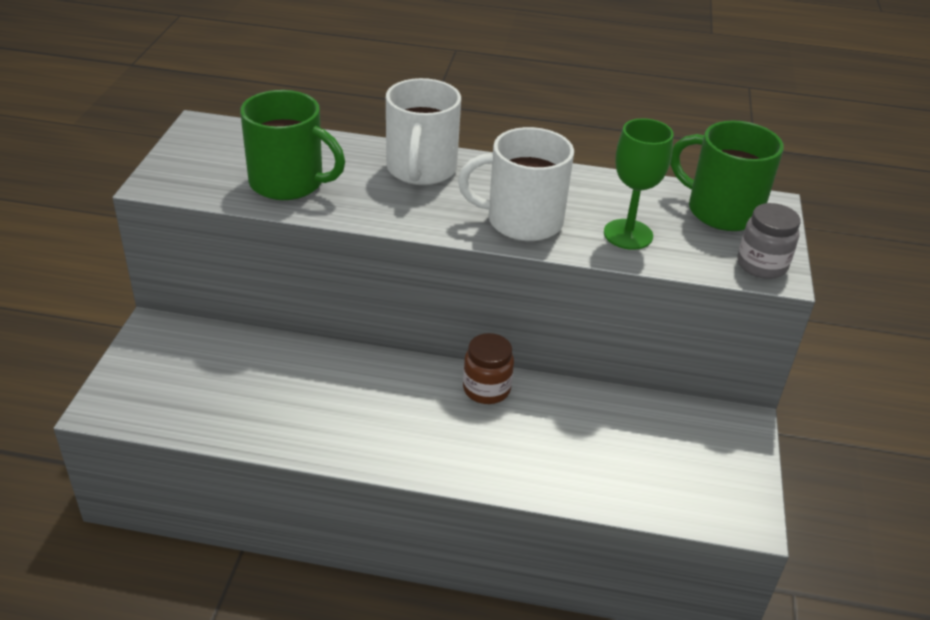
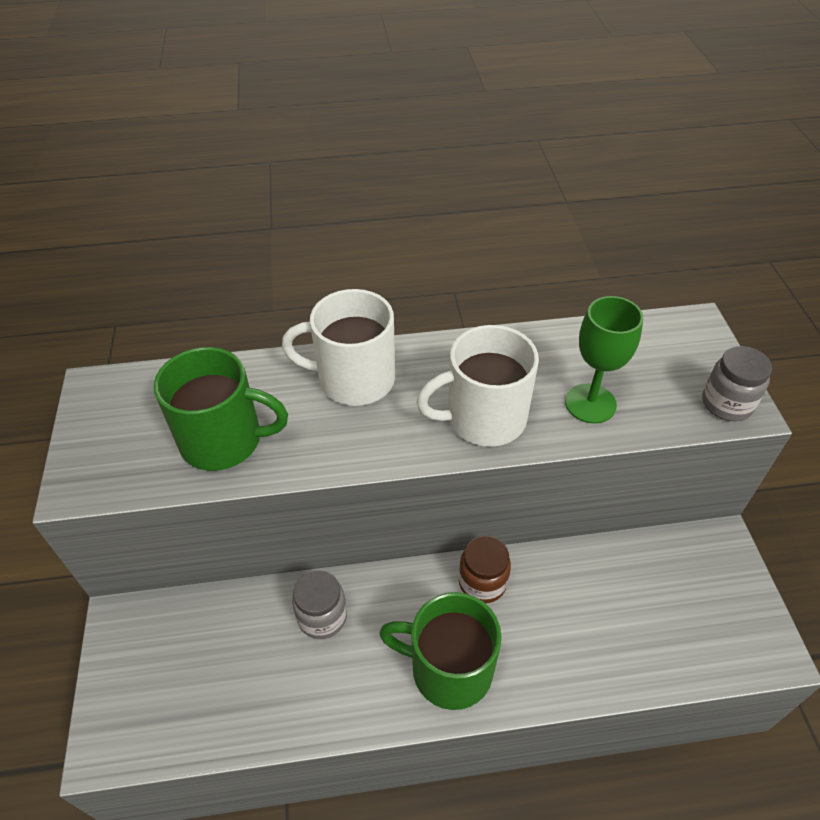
camera: 15 degrees left, 10 degrees up
white mug [386,78,461,185] -> white mug turned 105 degrees clockwise [282,289,395,406]
green mug [670,121,784,231] -> green mug moved to [379,592,501,710]
none -> grey jar [292,570,347,639]

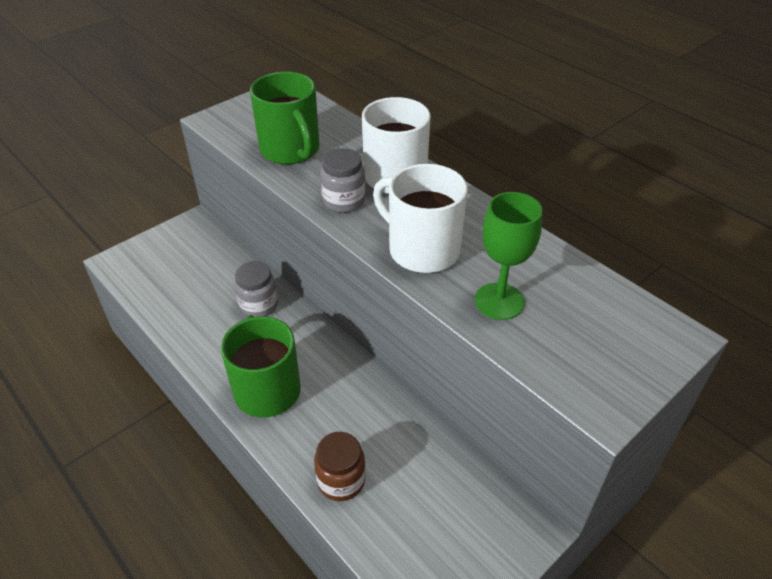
camera: 55 degrees right, 5 degrees down
brown jar [459,536,511,603] -> brown jar moved to [314,432,366,501]
grey jar [702,346,772,421] -> grey jar moved to [320,148,365,213]

